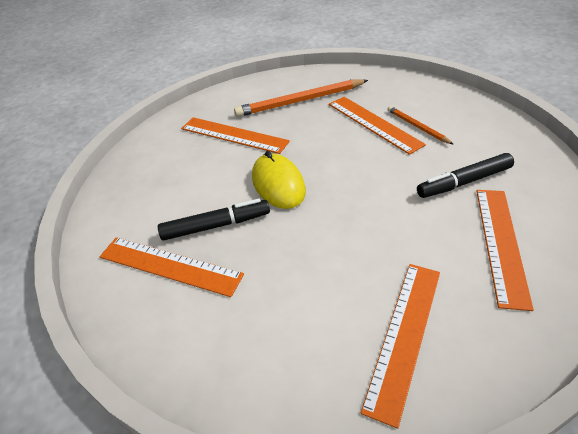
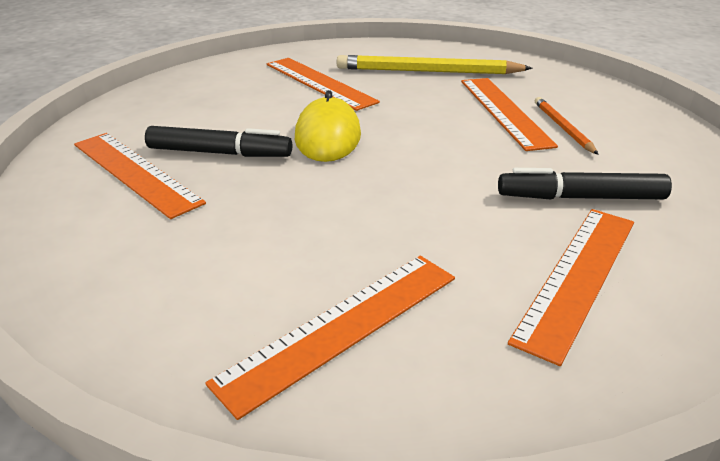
camera: 20 degrees right, 10 degrees down
orange pencil [234,79,368,117] -> yellow pencil [337,55,533,74]

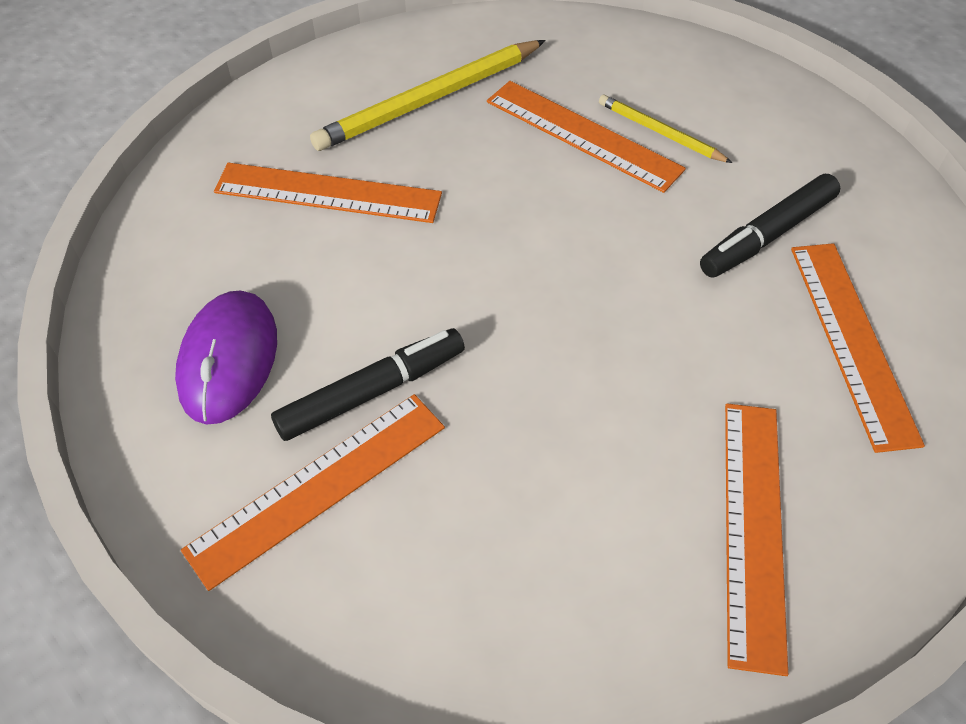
camera: 40 degrees left, 20 degrees up
orange ruler [74,133,206,219] -> orange ruler turned 45 degrees counterclockwise [181,394,445,591]
yellow mouse [295,90,361,162] -> none
orange pencil [535,97,599,155] -> yellow pencil [599,95,732,163]
none -> purple mouse [175,291,277,425]

